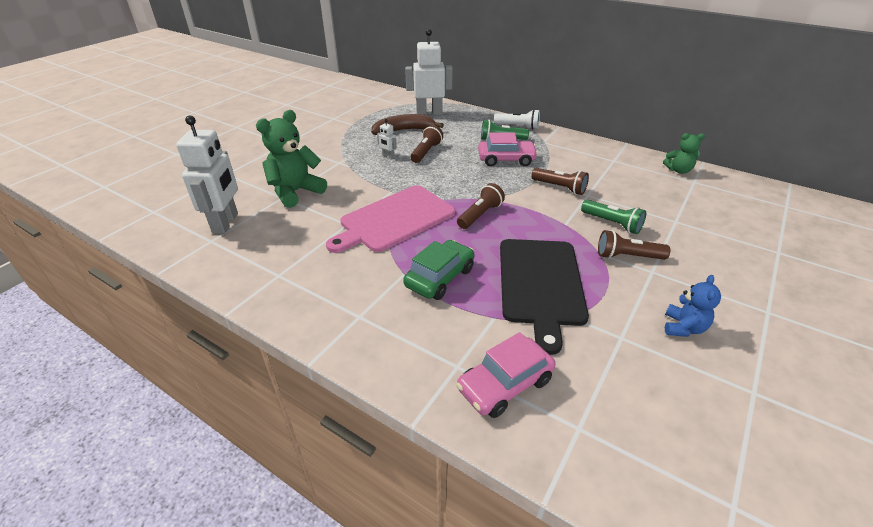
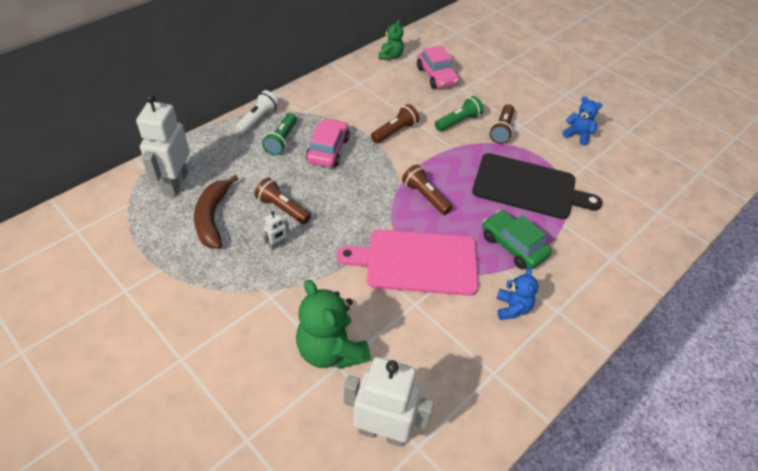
camera: 80 degrees left, 10 degrees up
pink cutting board [326,185,456,253] -> pink cutting board turned 120 degrees clockwise [336,229,479,296]
pink car [456,332,555,418] -> pink car moved to [417,45,459,89]
none -> blue teddy bear [497,268,539,320]

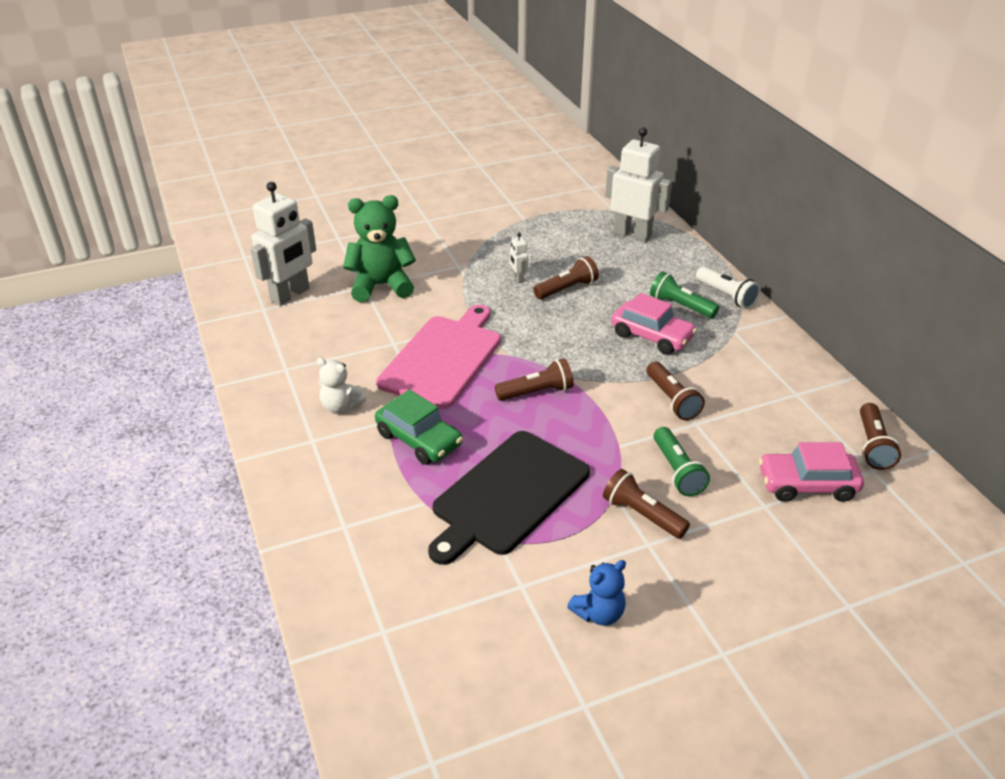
camera: 115 degrees right, 10 degrees down
brown banana [194,175,238,249] -> none
green teddy bear [379,19,404,60] -> brown flashlight [860,403,901,470]
green car [482,210,552,269] -> green car turned 60 degrees clockwise [375,389,463,465]
blue teddy bear [497,268,539,320] -> white teddy bear [317,358,366,414]

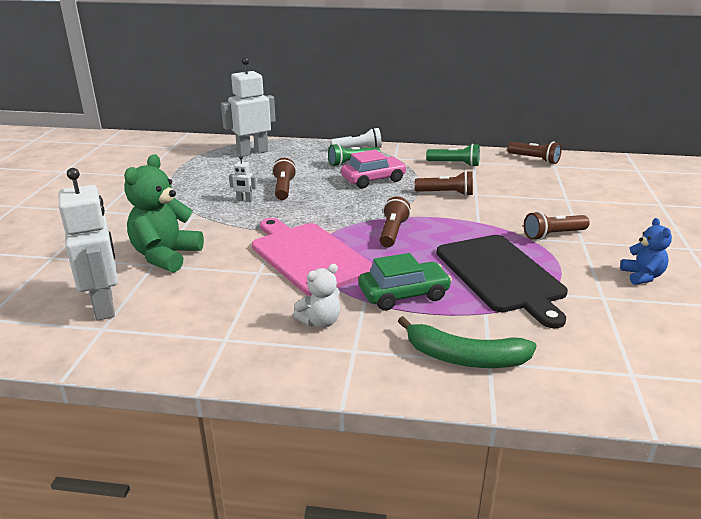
camera: 60 degrees left, 10 degrees down
green flashlight [654,427,710,496] -> green flashlight moved to [426,144,480,167]
pink car [759,442,864,502] -> none
none -> green banana [398,316,537,368]

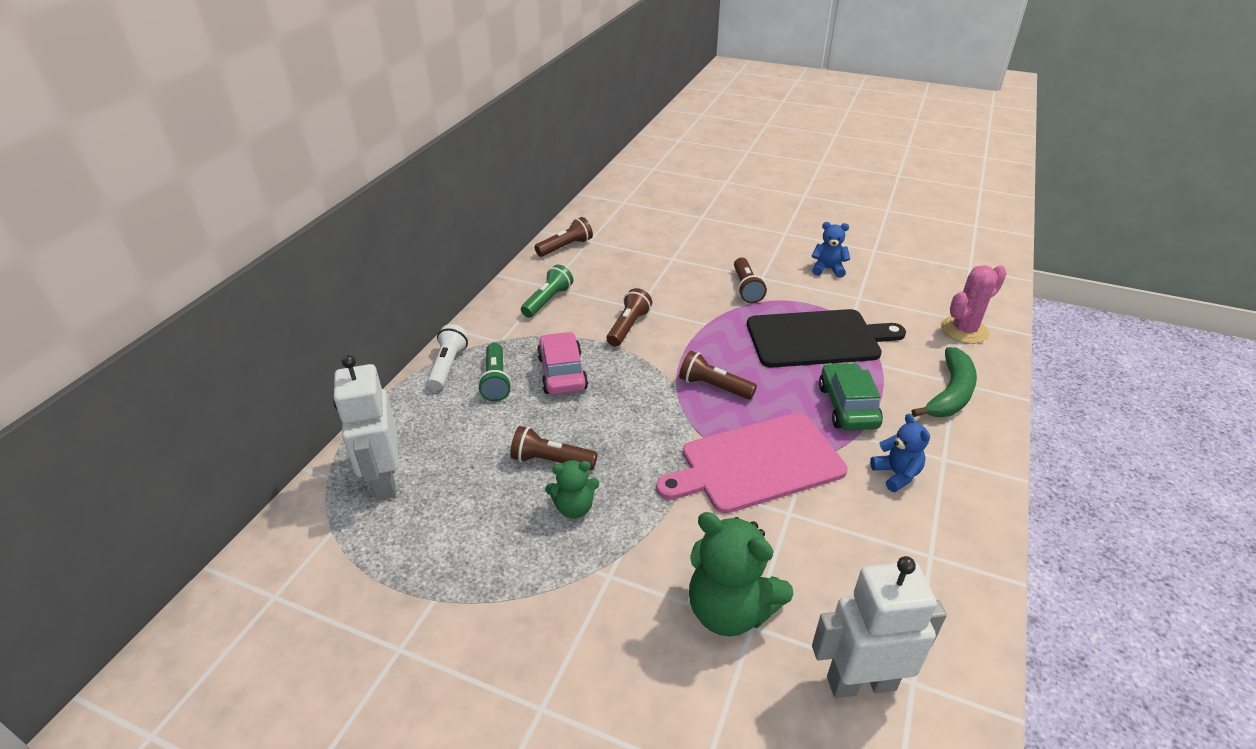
camera: 75 degrees left, 10 degrees up
white robot [229,156,256,202] -> green teddy bear [545,460,599,519]
white teddy bear [293,264,340,328] -> blue teddy bear [870,414,930,492]
none -> pink cactus [941,265,1007,344]

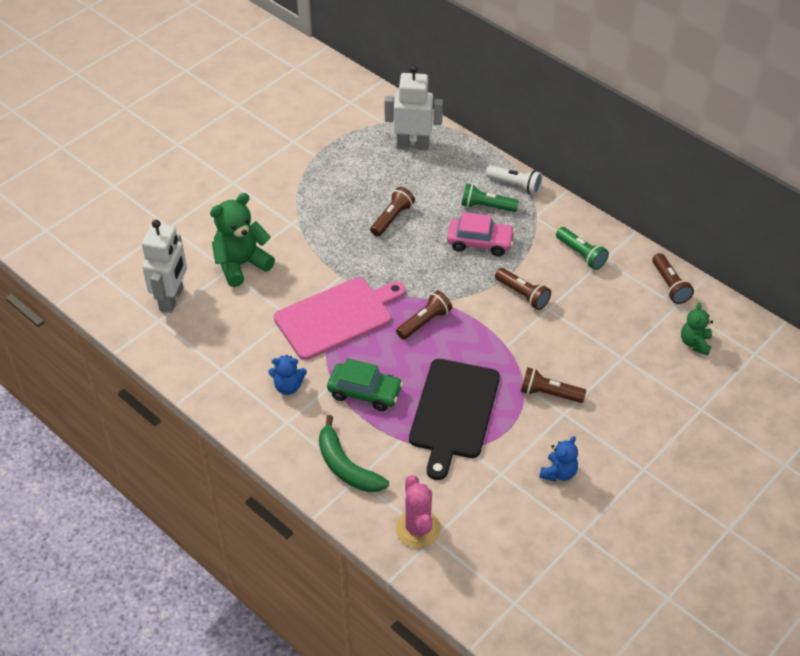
camera: 110 degrees right, 10 degrees up
green teddy bear [545,460,599,519] -> green teddy bear moved to [681,303,713,356]
pink cutting board [656,413,848,514] -> pink cutting board turned 60 degrees clockwise [274,277,406,360]

